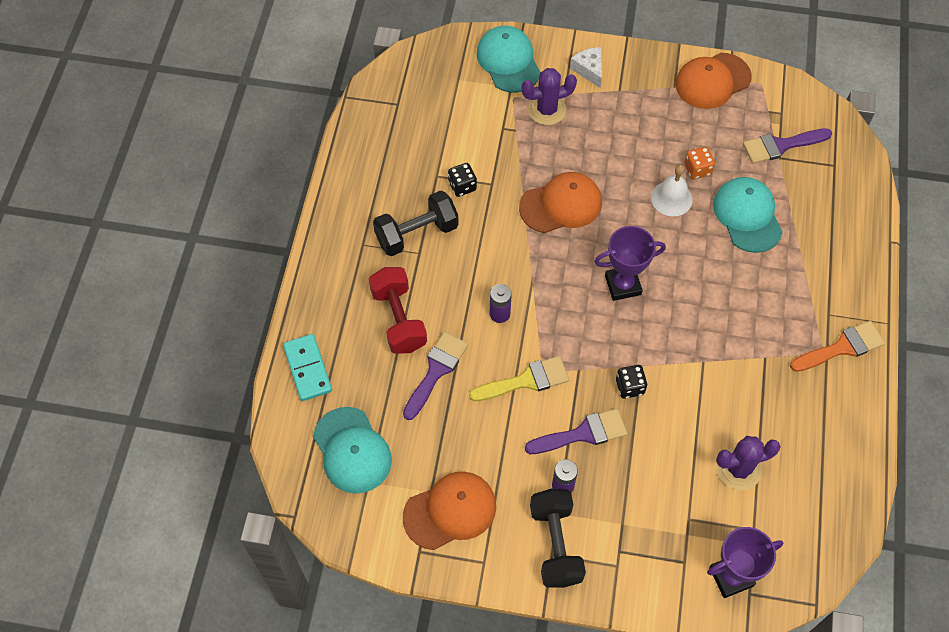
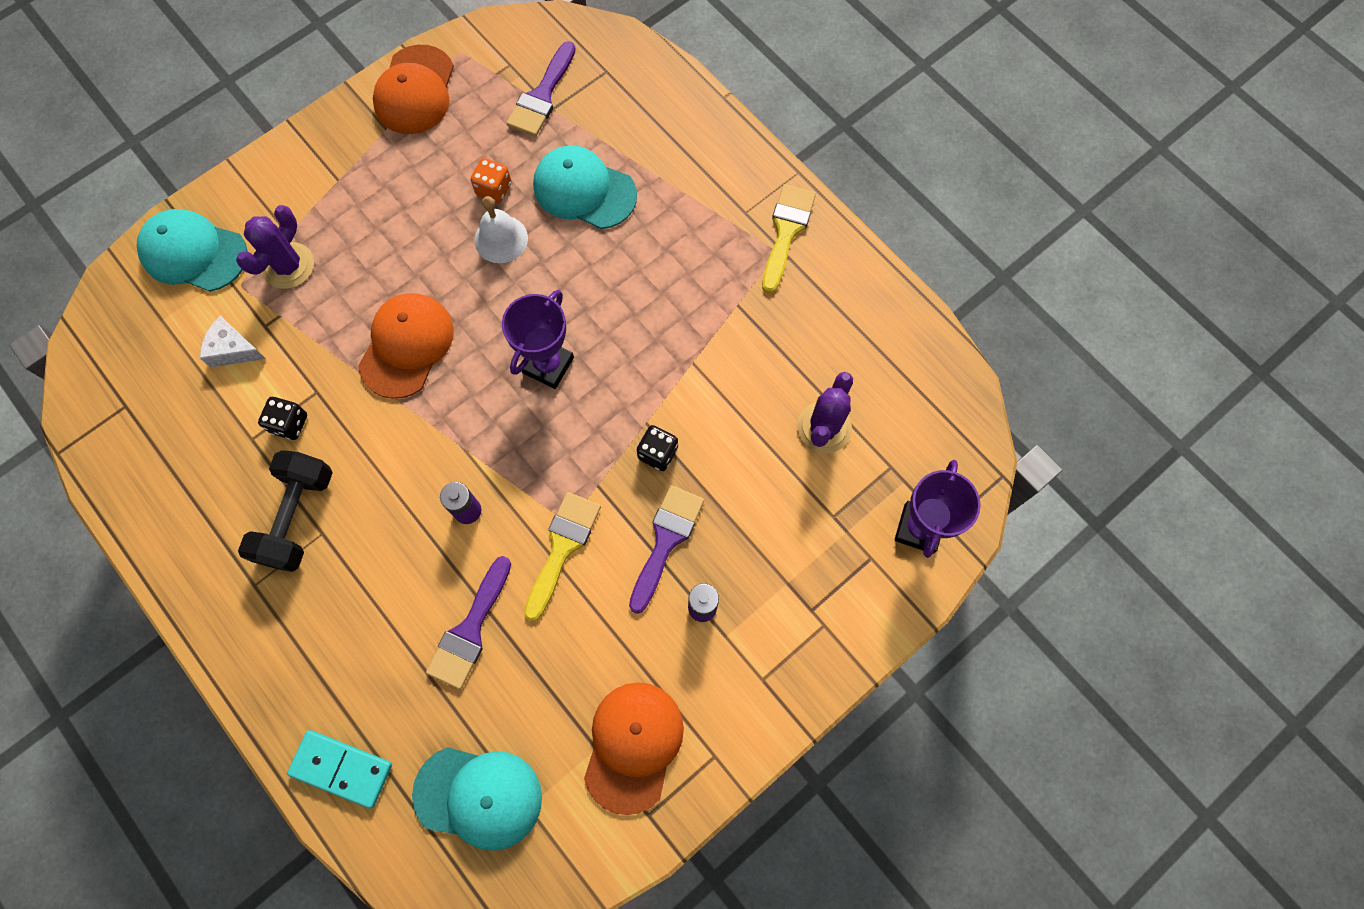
camera: 50 degrees left, 10 degrees up
red dumbbell [369,267,427,354] -> none
purple brush [403,332,468,420] -> purple brush turned 135 degrees counterclockwise [426,556,511,689]
black dumbbell [530,489,586,588] -> none
white cheese [570,47,602,88] -> white cheese moved to [200,316,266,367]
orange brush [790,321,885,372] -> yellow brush [762,184,816,294]

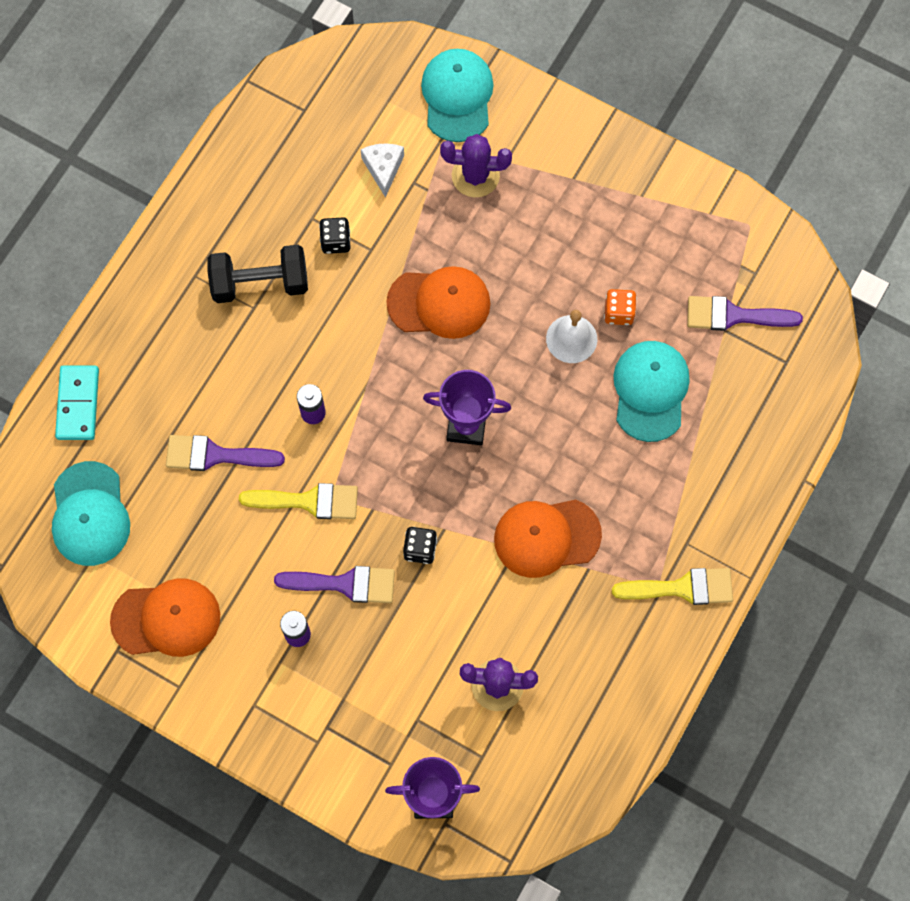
camera: 70 degrees right, 0 degrees up
orange cap [373,45,454,134] -> orange cap moved to [494,500,602,578]

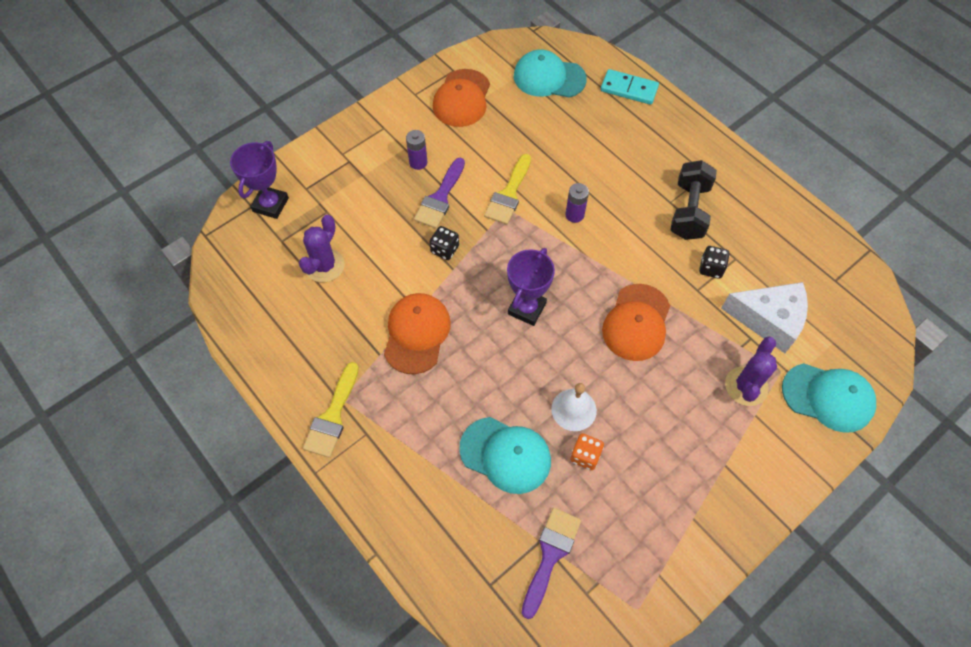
camera: 110 degrees right, 10 degrees down
purple brush [166,435,285,471] -> none
white cheese [360,143,404,198] -> white cheese [721,282,808,353], size x1.78

